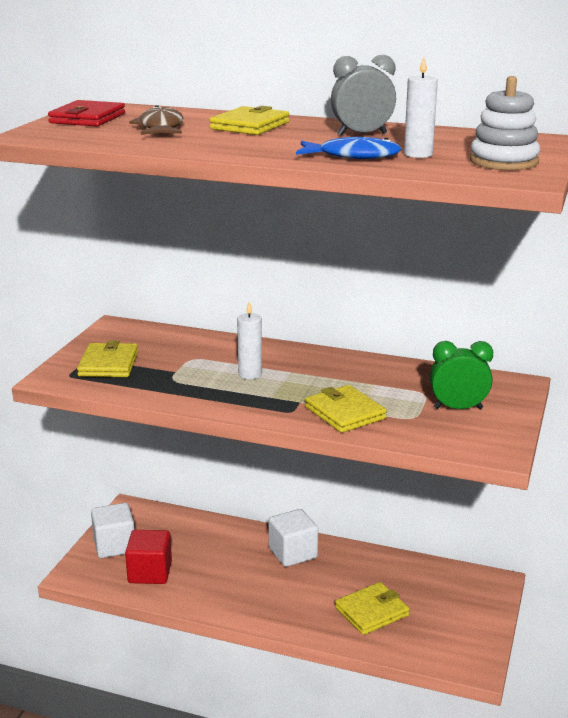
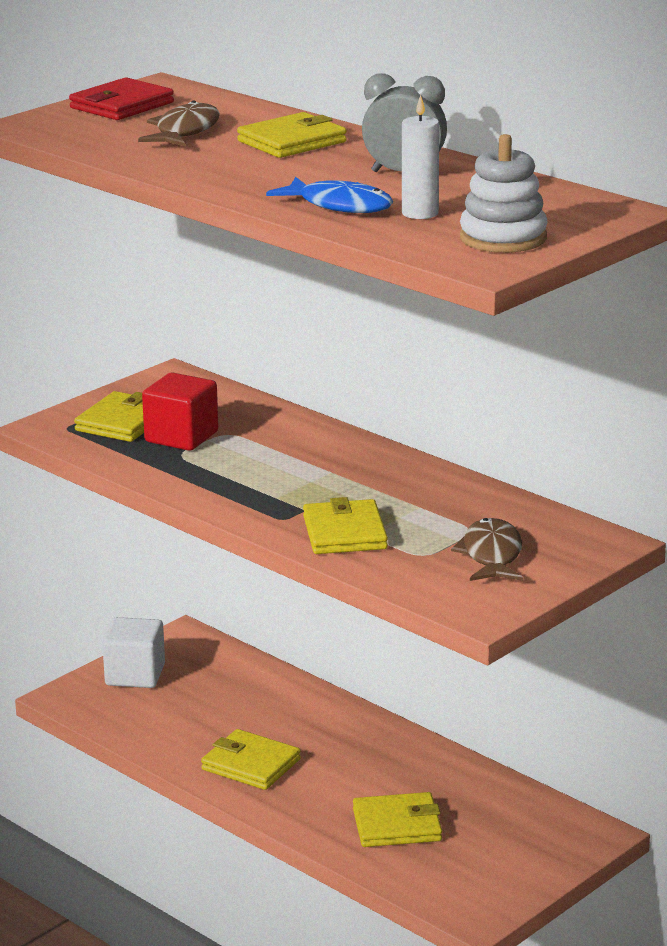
camera: 25 degrees right, 0 degrees up
red cube [125,530,172,584] -> red cube moved to [142,372,218,451]
white candle [237,302,262,379] -> none
white cube [269,509,318,567] -> none
green clock [430,341,493,409] -> brown fish [451,518,523,581]
none -> yellow wallet [201,729,301,790]

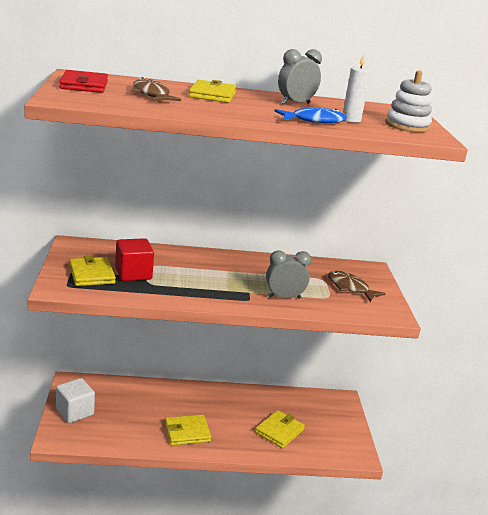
camera: 50 degrees left, 0 degrees up
yellow wallet [303,497,388,554] -> grey clock [266,250,311,299]

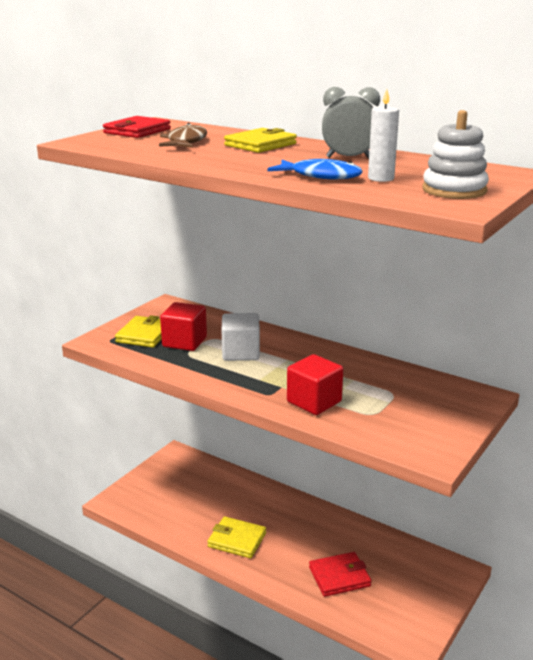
camera: 40 degrees right, 0 degrees up
white cube [56,378,95,423] -> white cube moved to [222,313,260,361]
yellow wallet [255,410,305,448] -> red wallet [309,552,371,597]
grey clock [266,250,311,299] -> red cube [287,354,343,415]
brown fish [328,271,386,302] -> none

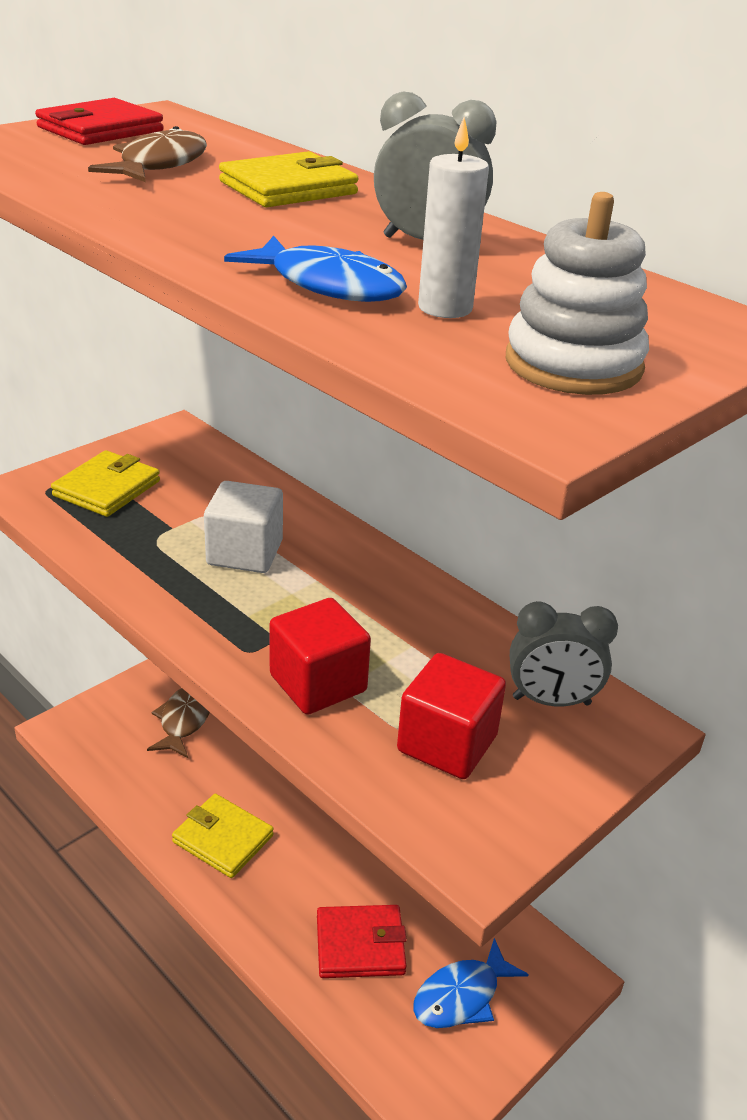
camera: 10 degrees right, 10 degrees up
red cube [160,302,207,351] -> red cube moved to [397,653,506,779]
none -> brown fish [147,688,210,758]
none -> blue fish [413,938,529,1028]
none -> grey clock [510,601,618,706]

